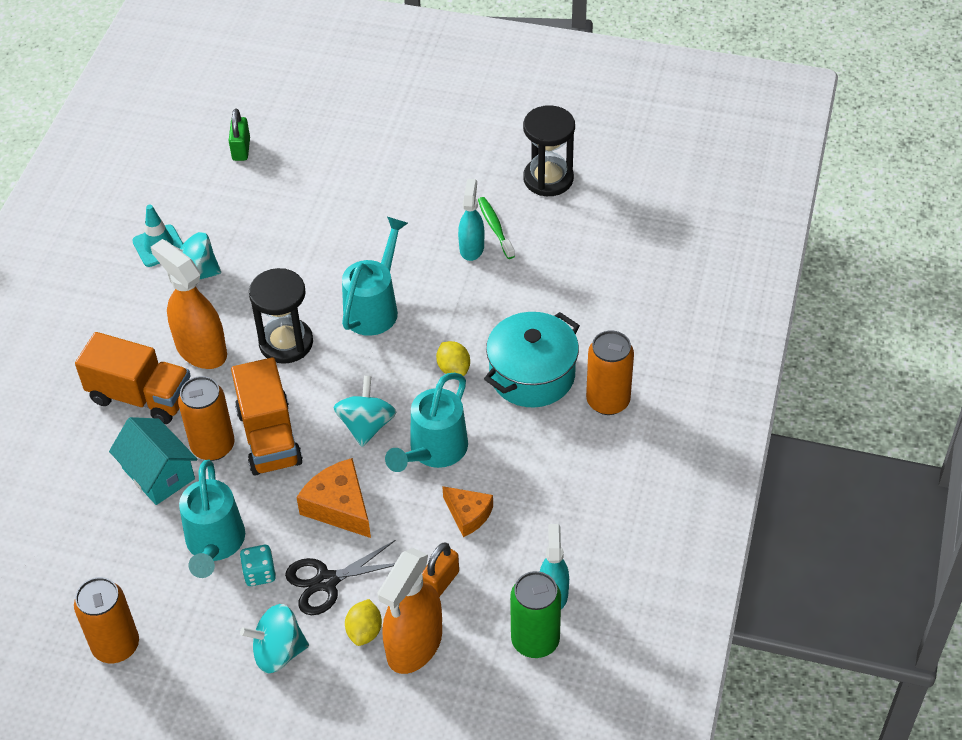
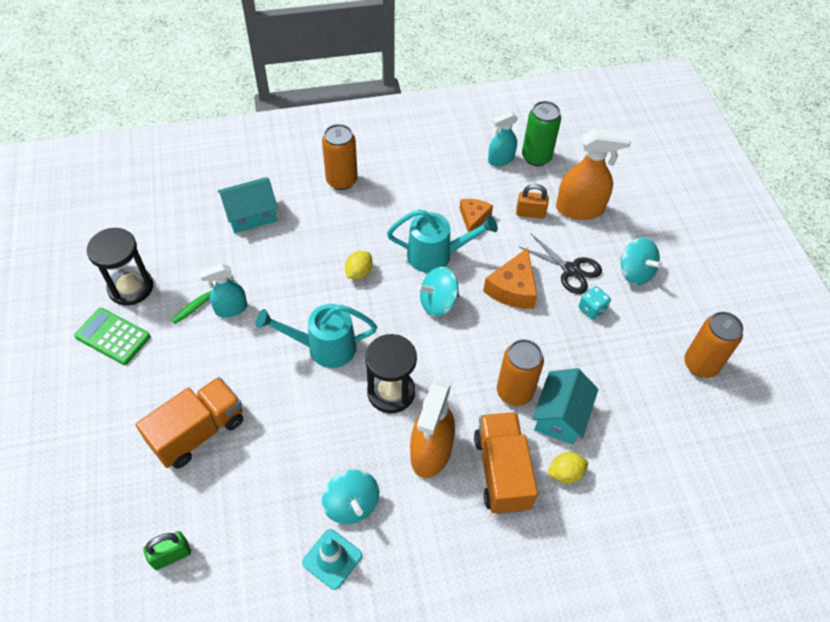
camera: 120 degrees left, 5 degrees up
turquoise watering can [179,460,245,578] -> none
orange truck [231,357,303,476] -> orange truck moved to [136,377,243,468]
yellow lemon [345,599,382,646] -> yellow lemon moved to [547,452,588,483]
turquoise pot [484,312,580,407] -> none
none -> green calculator [74,308,150,365]
none -> turquoise house [218,178,278,233]

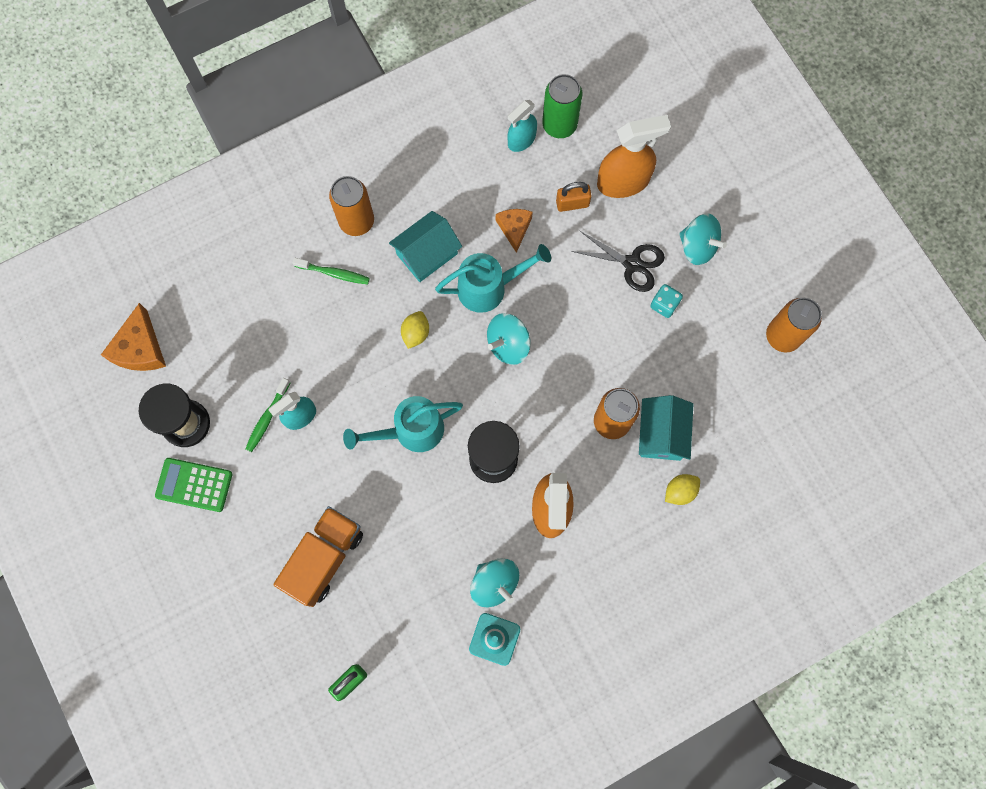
camera: 15 degrees left, 20 degrees up
turquoise house [218,178,278,233] -> turquoise house moved to [389,211,462,282]
orange truck [474,412,538,514] -> none
orange cheese [483,248,537,309] -> orange cheese moved to [101,303,166,371]
none -> green toothbrush [292,258,370,285]

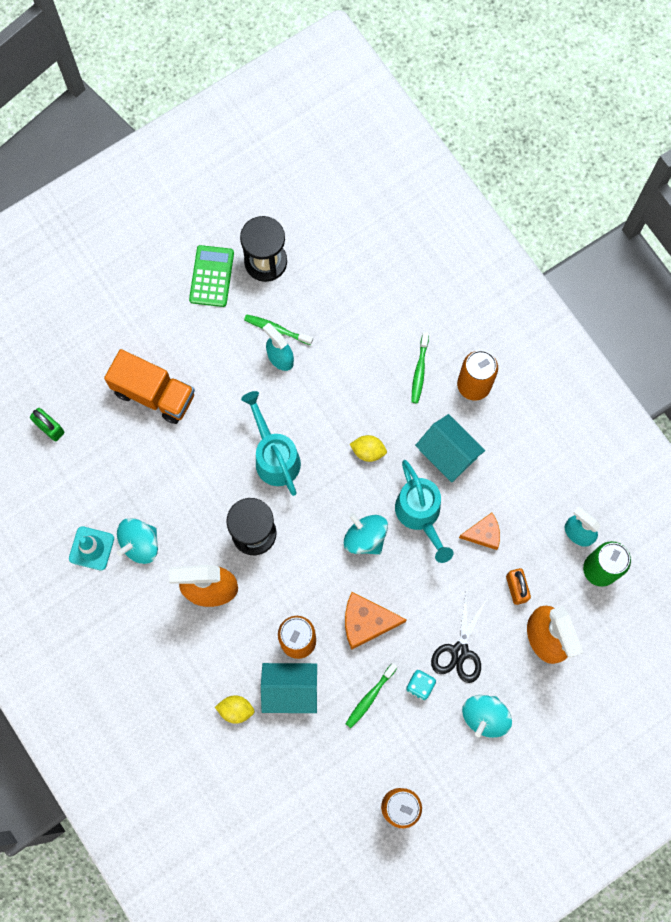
camera: 85 degrees right, 0 degrees up
orange cheese [101,303,166,371] -> orange cheese moved to [345,592,407,650]
yellow lemon [665,474,700,505] -> yellow lemon turned 45 degrees counterclockwise [215,695,255,724]
none -> green toothbrush [346,663,398,728]

